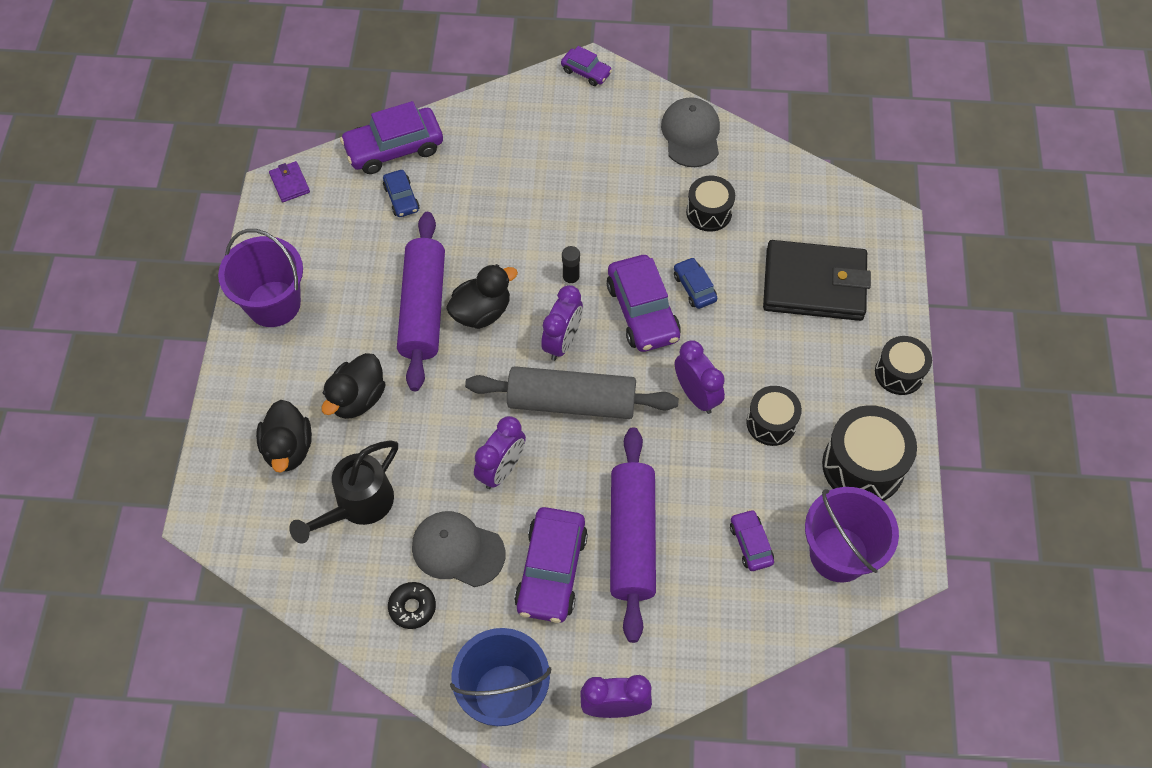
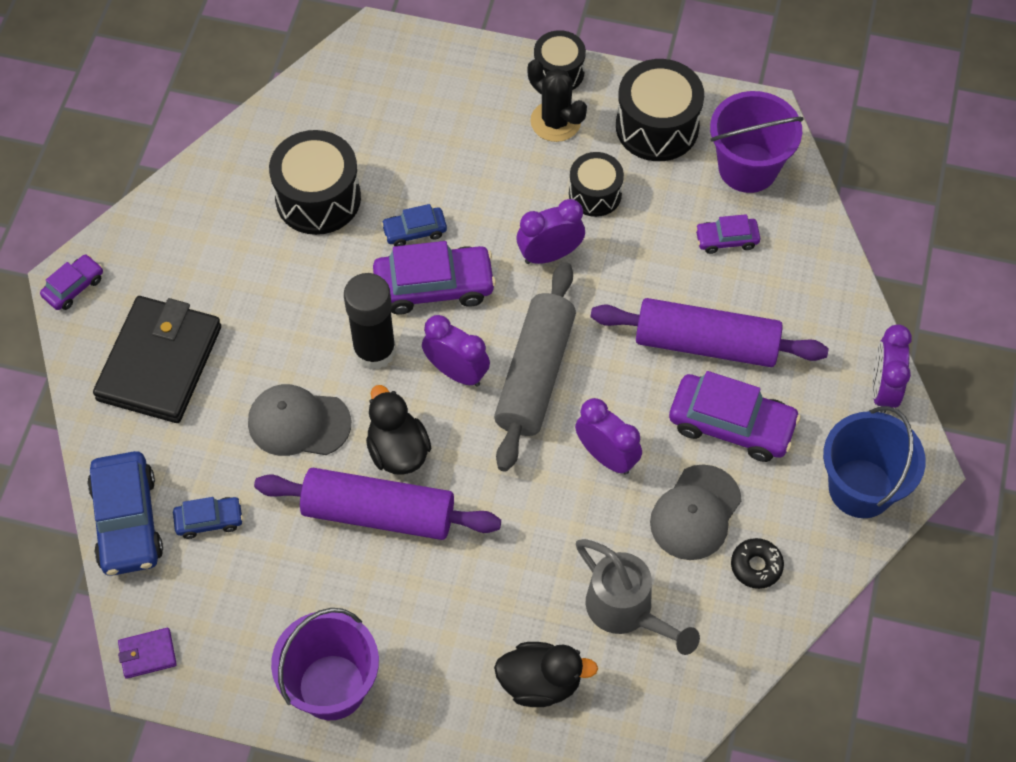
camera: 80 degrees left, 0 degrees up
black watering can [289,440,398,544] -> grey watering can [576,539,700,655]
black duck [322,353,386,419] -> none
purple car [340,101,443,174] -> blue car [87,451,163,576]
black glue stick [562,246,580,286] -> black glue stick [344,273,396,370], size x2.09
grey cap [661,97,720,167] -> grey cap moved to [248,384,351,456]
black drum [686,175,735,232] -> black drum [269,130,361,235], size x1.61
black wallet [763,240,871,321] -> black wallet moved to [93,296,221,423]
none -> black cactus [528,59,587,142]

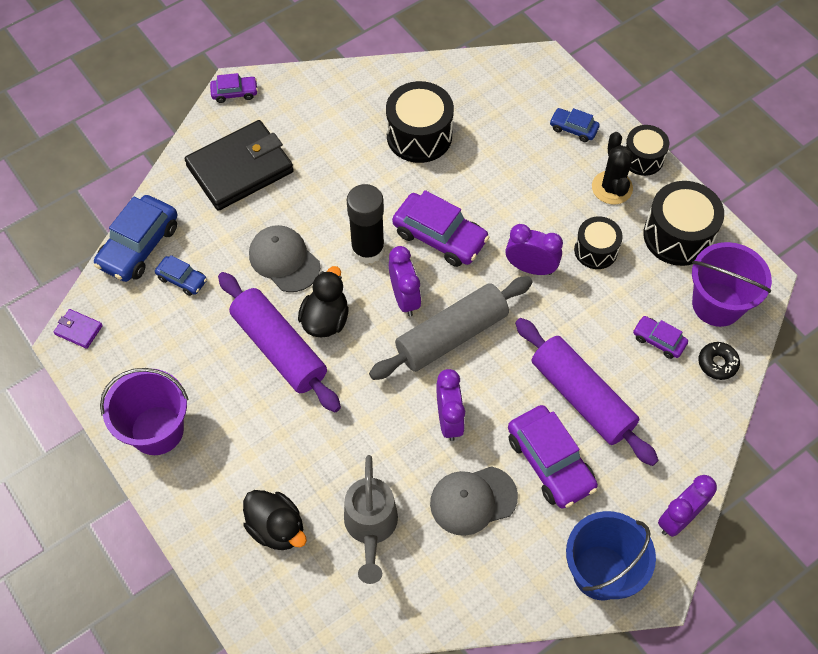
camera: 40 degrees right, 0 degrees up
blue car [381,204,447,246] -> blue car moved to [550,108,600,142]
black donut [731,538,784,589] -> black donut moved to [698,342,740,380]

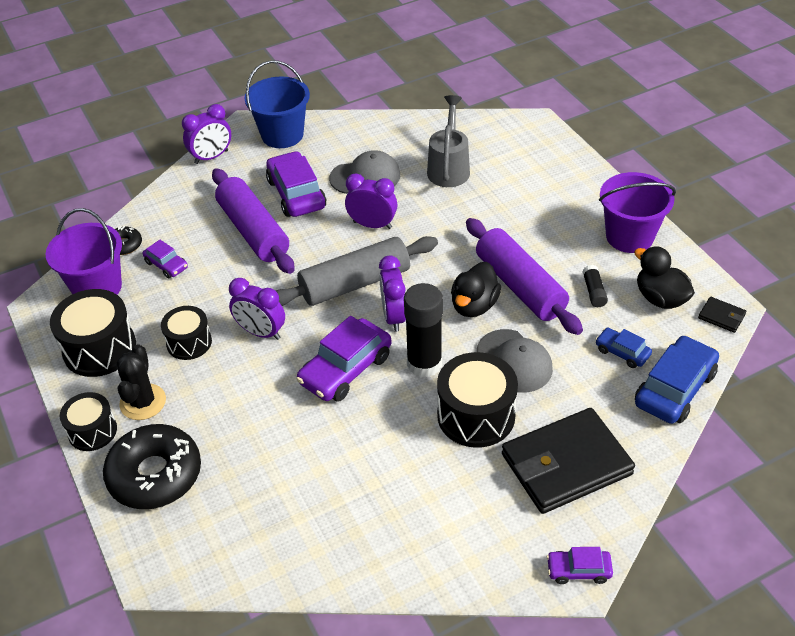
camera: 170 degrees left, 15 degrees down
purple wallet [54,309,103,349] -> black wallet [698,297,746,333]
black duck [243,490,307,550] -> black duck moved to [634,246,695,309]
black drum [386,81,454,163] -> black drum moved to [437,352,518,448]
purple car [392,190,489,267] -> purple car turned 90 degrees counterclockwise [296,316,392,402]
purple clock [436,369,465,441] -> purple clock turned 105 degrees clockwise [345,173,397,229]
blue car [550,108,600,142] -> black donut [103,424,201,509]
none -> black glue stick [583,265,608,307]

